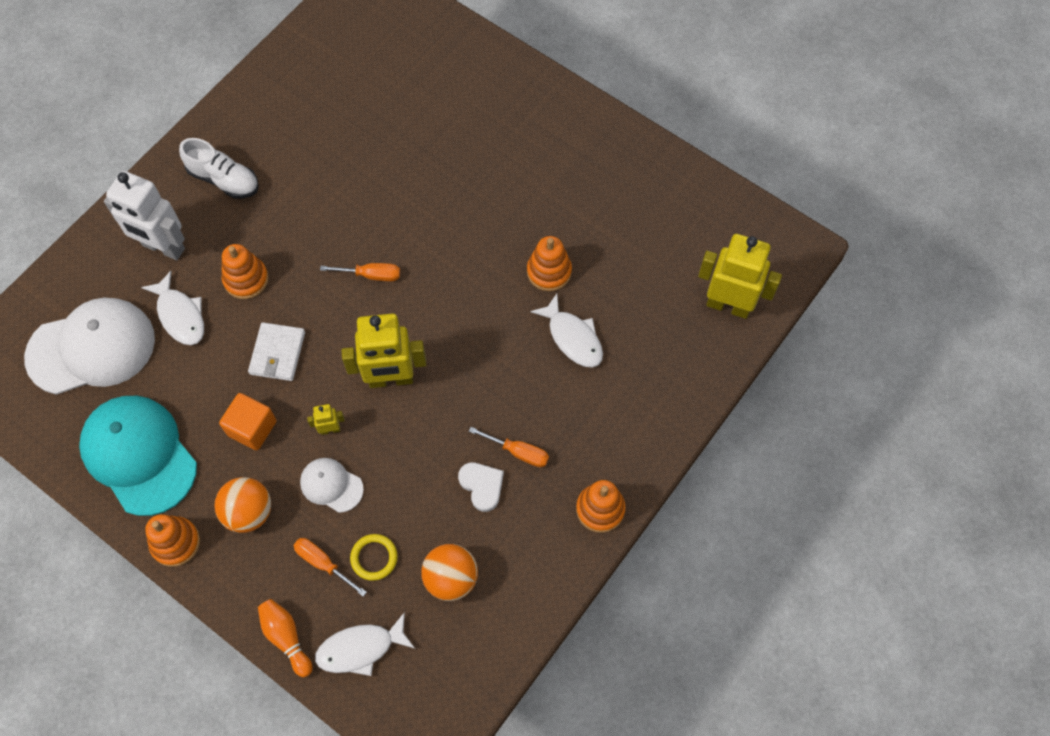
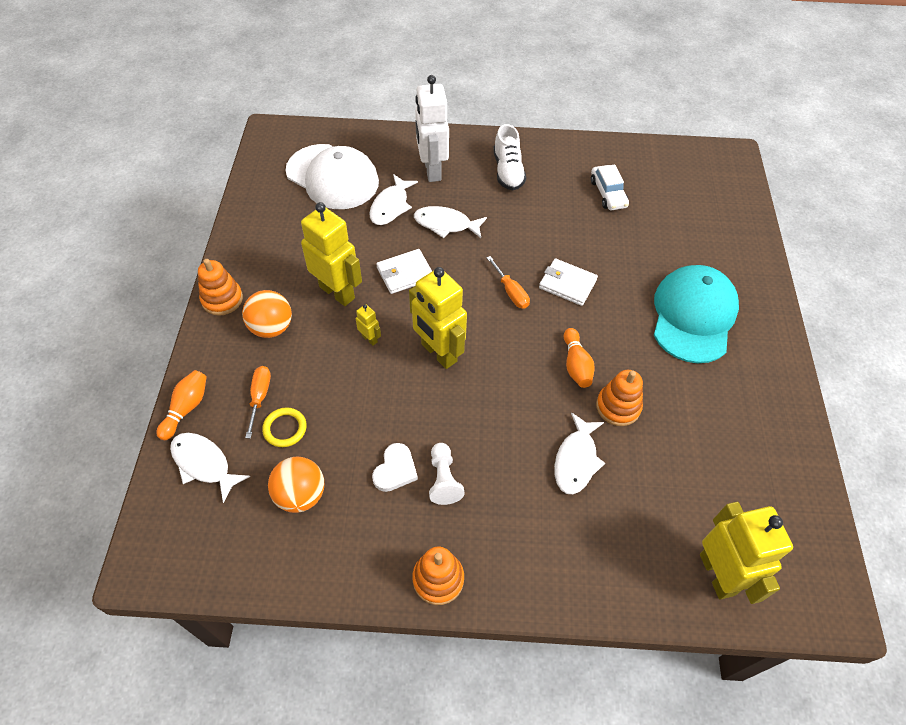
camera: 55 degrees right, 10 degrees down
turquoise cap [79,396,197,516] -> turquoise cap moved to [654,265,739,363]
orange cube [219,393,277,450] -> yellow robot [301,202,362,306]
orange stacking toy [222,244,269,299] -> white fish [414,206,487,238]
white cap [300,458,364,513] -> none
orange screwdriver [469,427,549,467] -> white pawn [429,443,464,505]
none -> white wallet [539,258,598,306]
none -> orange bowling pin [564,328,595,388]
none -> white car [591,164,629,210]

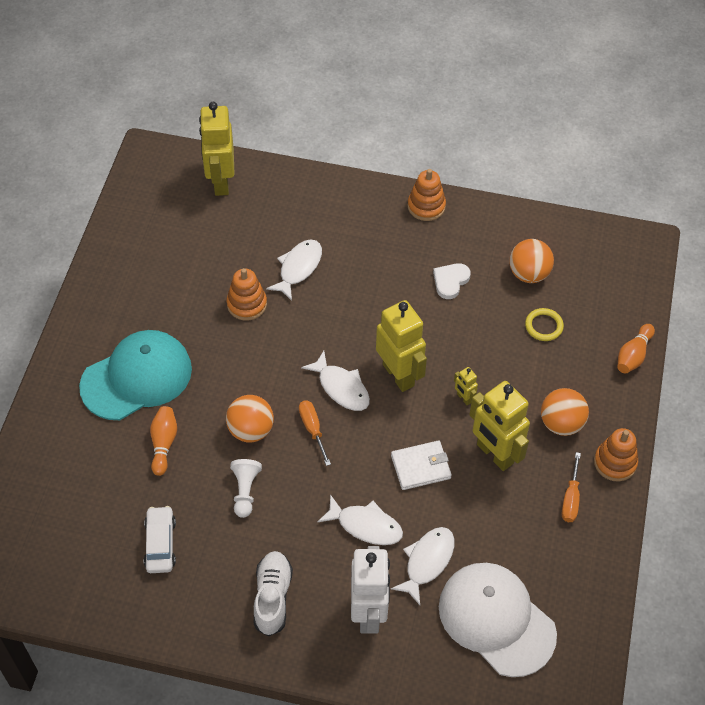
camera: 170 degrees left, 0 degrees up
white fish [170,433,250,503] -> white fish moved to [301,351,370,411]
orange screwdriver [245,366,271,438] -> orange screwdriver moved to [562,452,581,522]
white pawn [429,443,464,505] -> white pawn moved to [230,459,262,518]
white wallet [539,258,598,306] -> orange ball [226,395,274,442]
orange bowling pin [564,328,595,388] -> orange bowling pin moved to [150,406,177,476]
turquoise cap [654,265,739,363] -> turquoise cap turned 150 degrees counterclockwise [79,330,192,420]

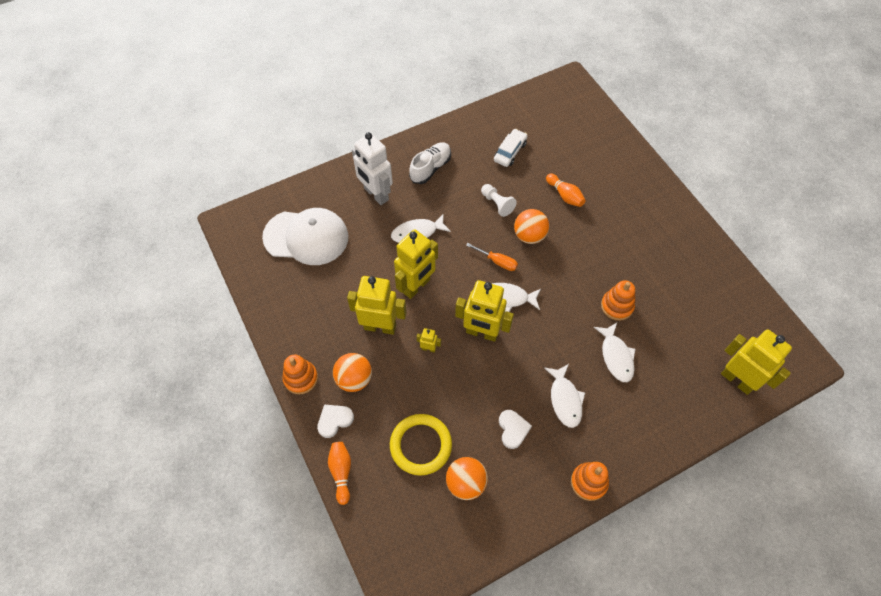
camera: 140 degrees right, 5 degrees up
turquoise cap [79,330,192,420] -> none
white car [144,506,176,573] -> white car turned 105 degrees counterclockwise [494,129,527,167]
white shoe [254,551,293,637] -> white shoe turned 105 degrees counterclockwise [409,142,451,184]
white wallet [391,441,452,490] -> yellow robot [394,229,438,299]
white fish [391,527,454,605] -> white fish moved to [544,364,585,428]
yellow ring [525,308,564,341] -> yellow ring [390,414,452,476], size x1.82
orange screwdriver [562,452,581,522] -> none
none -> white heart [317,404,354,438]

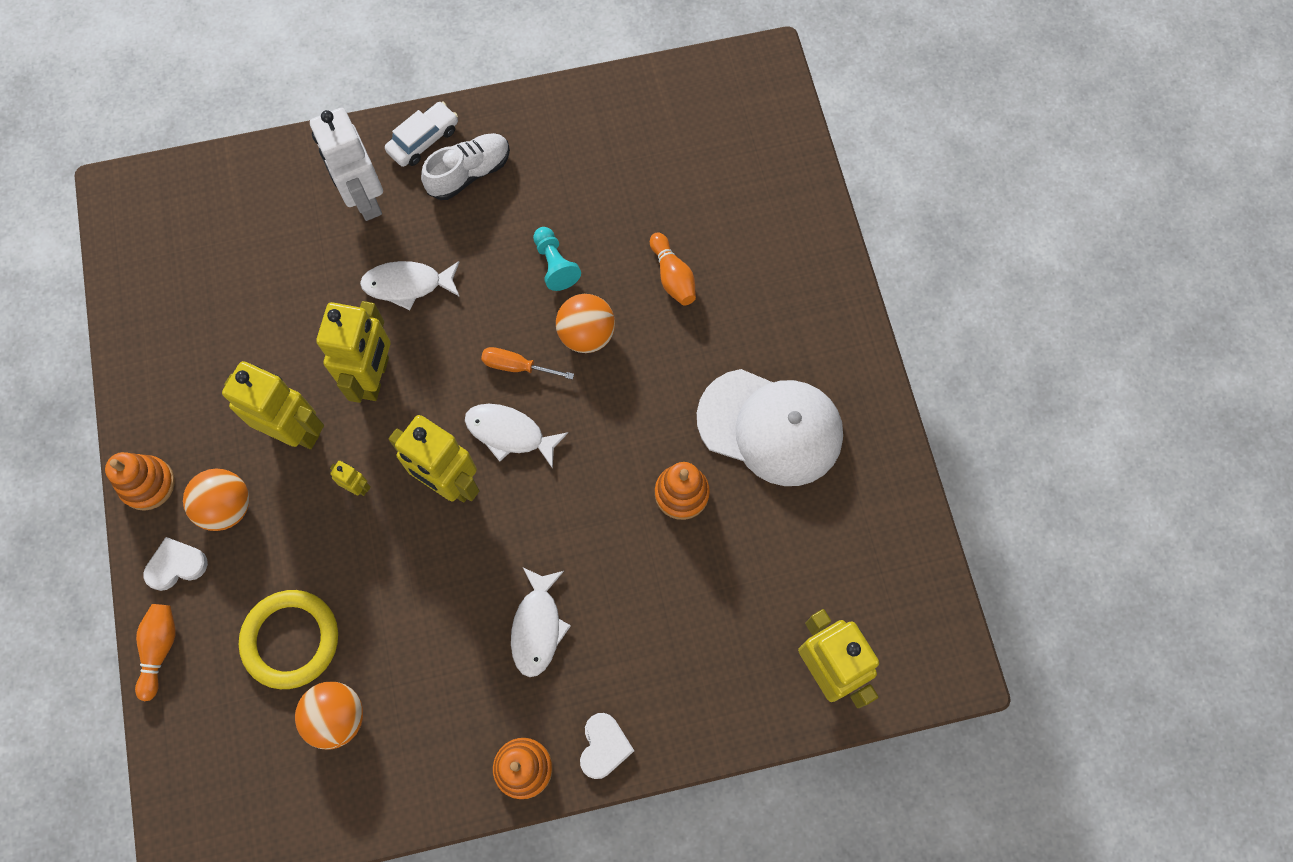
camera: 15 degrees right, 10 degrees up
white cap [262,208,348,265] -> white cap moved to [697,369,843,486]
yellow robot [394,229,438,299] -> yellow robot turned 45 degrees counterclockwise [316,301,391,403]
orange screwdriver [466,243,518,271] -> orange screwdriver turned 150 degrees clockwise [481,347,574,380]
white pawn [481,184,517,217] -> turquoise pawn [533,227,581,291]
white car [494,129,527,167] -> white car moved to [385,102,458,167]
white heart [499,410,532,449] -> white heart moved to [580,713,634,779]
white fish [594,323,635,382] -> none

